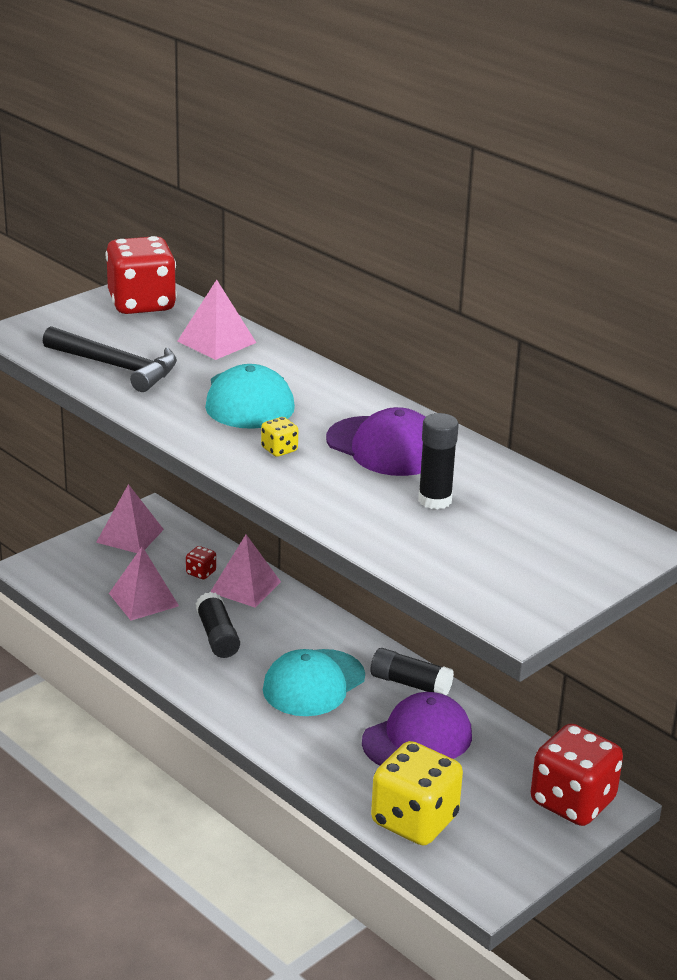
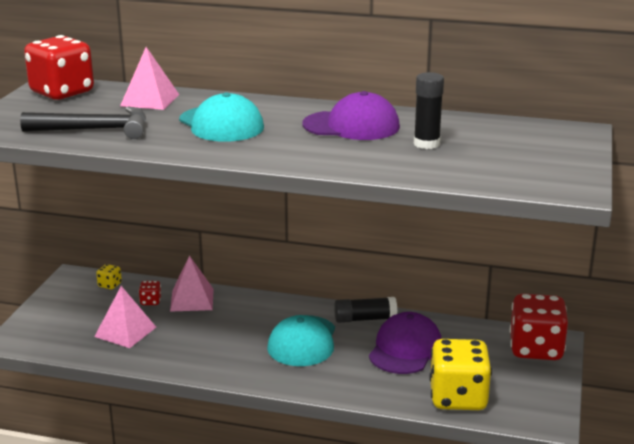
camera: 30 degrees left, 5 degrees down
pink pyramid [96,484,164,553] -> none
black glue stick [196,592,240,658] -> none
yellow dice [261,417,298,457] -> yellow dice moved to [96,264,122,289]

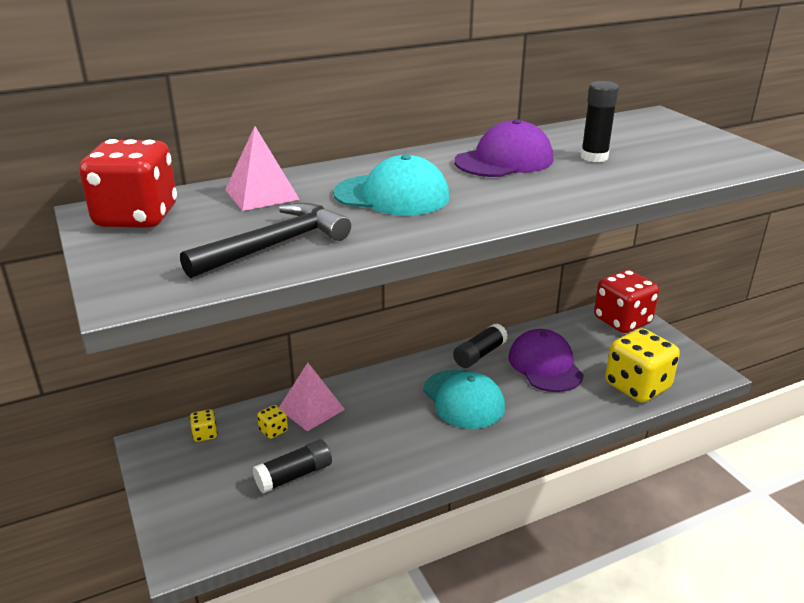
camera: 40 degrees left, 5 degrees up
pink pyramid [94,286,156,348] -> black glue stick [253,439,332,494]
red dice [139,281,161,305] -> yellow dice [257,405,288,439]

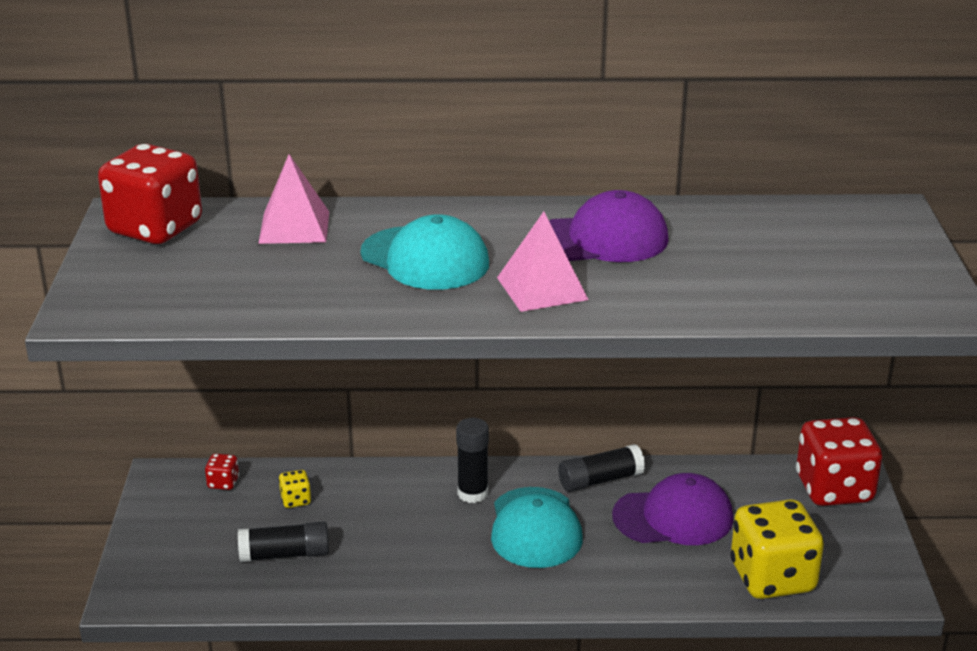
camera: 25 degrees right, 0 degrees up
black hammer [180,203,351,278] -> none
yellow dice [190,409,217,442] -> red dice [205,454,239,490]
pink pyramid [279,363,345,431] -> pink pyramid moved to [497,212,589,312]
purple cap [509,329,584,392] -> purple cap turned 75 degrees clockwise [612,473,733,545]
black glue stick [580,81,619,162] -> black glue stick moved to [456,418,489,503]

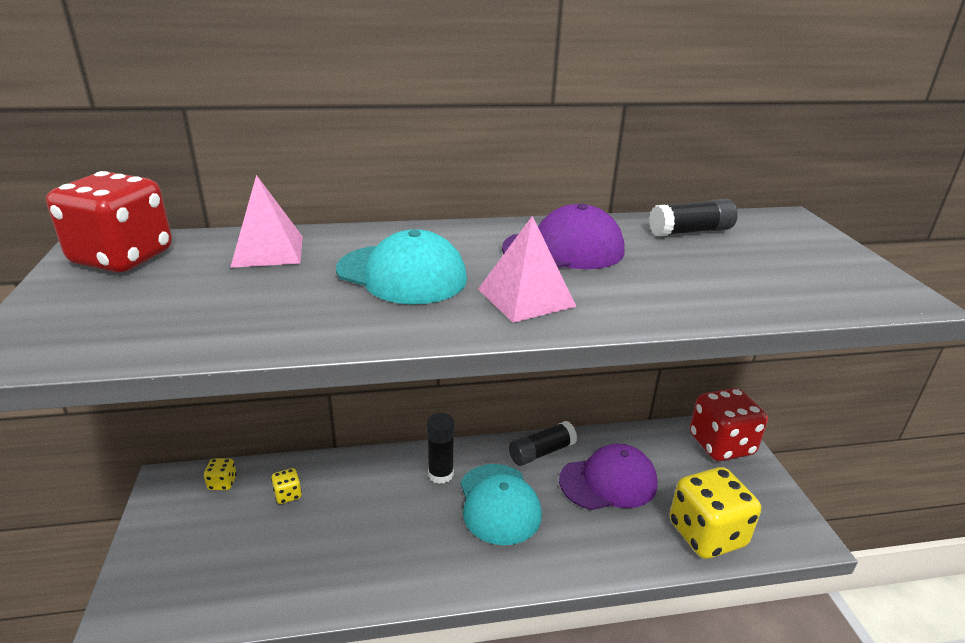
camera: 10 degrees left, 0 degrees up
red dice [205,454,239,490] -> yellow dice [204,458,237,490]
black glue stick [238,521,329,562] -> black glue stick moved to [649,199,738,236]

